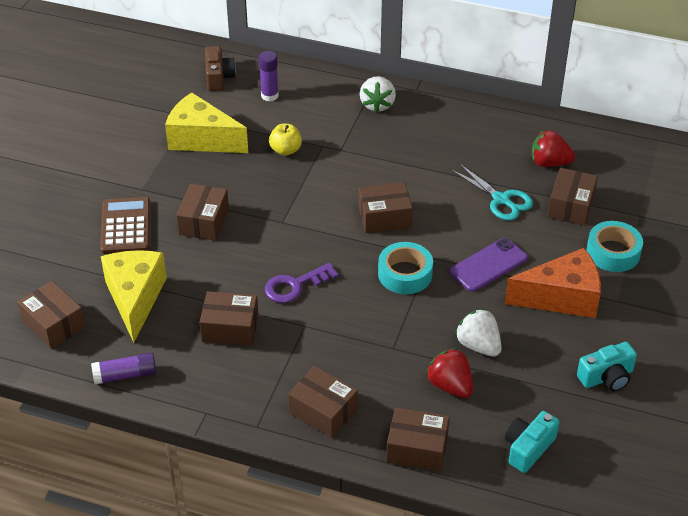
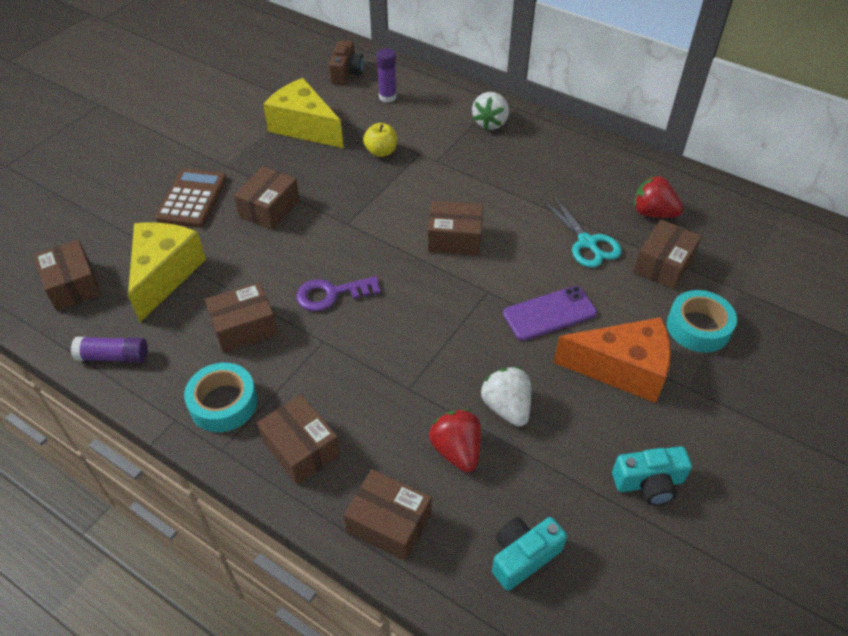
camera: 15 degrees right, 5 degrees up
brown box [200,291,259,346] -> brown box turned 45 degrees counterclockwise [205,282,278,353]
turquoise tape [378,242,433,294] -> turquoise tape moved to [184,363,258,432]

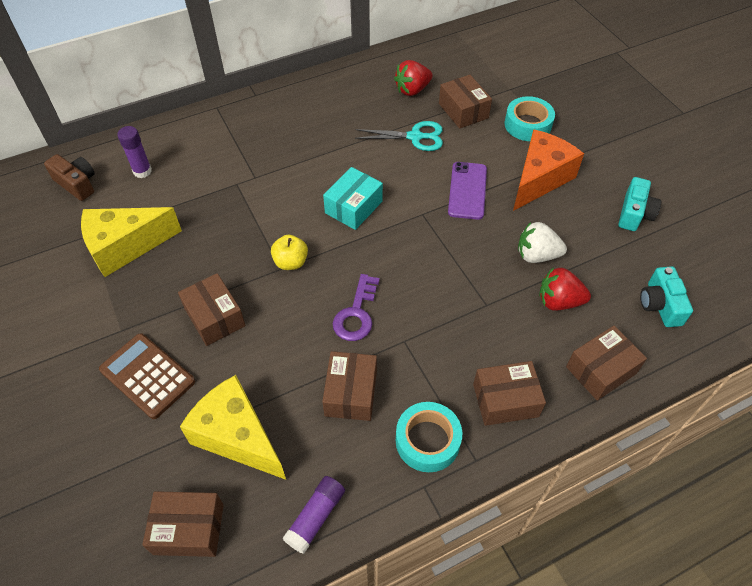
camera: 60 degrees left, 5 degrees up
yellow apple [363,123,397,157] -> yellow apple moved to [271,235,308,270]
brown box [428,201,483,255] -> turquoise box [323,167,383,230]
white strawberry [472,92,509,130] -> none

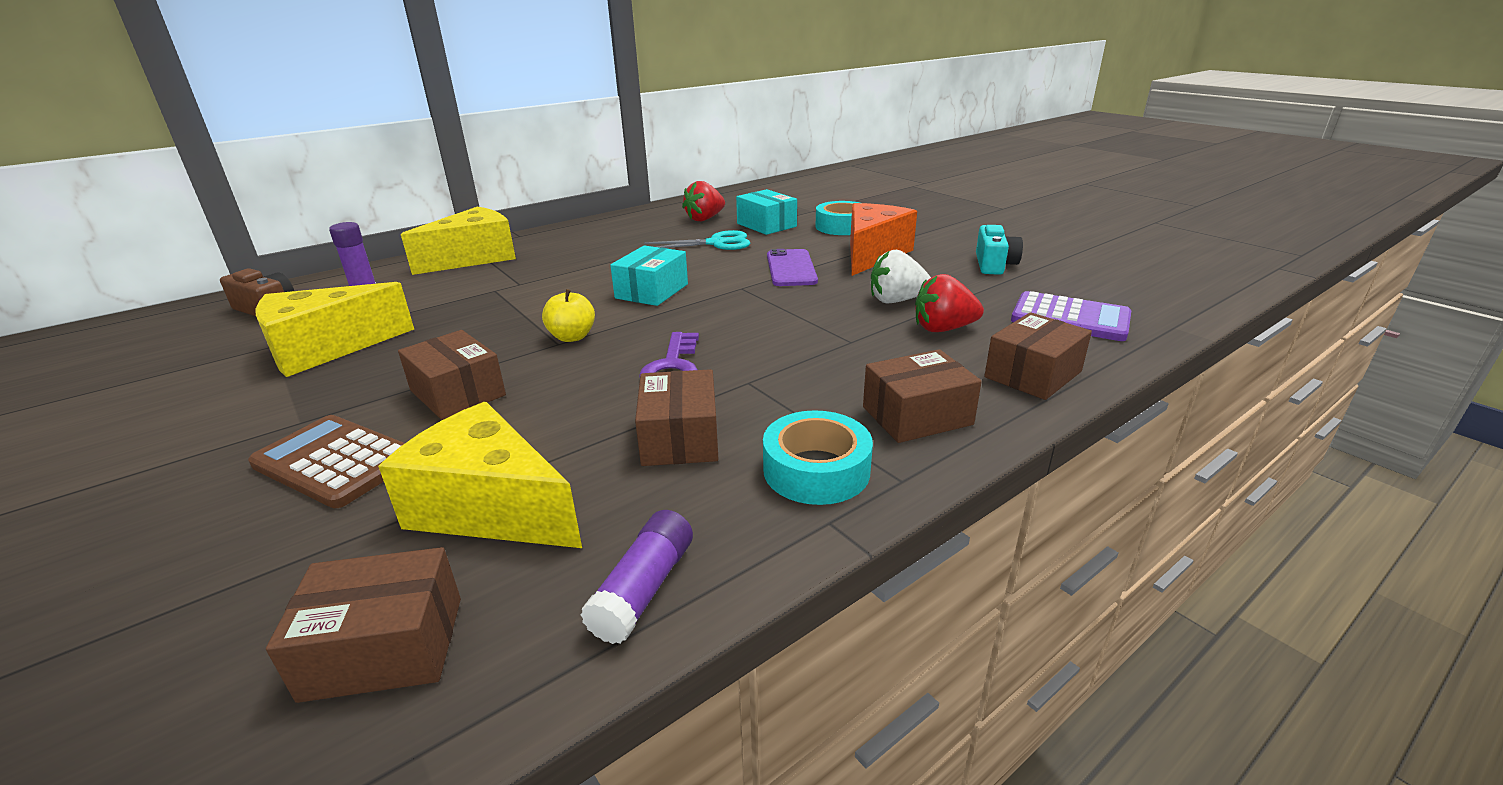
camera: 10 degrees left, 25 degrees down
brown box [439,75,492,129] -> turquoise box [736,189,797,235]
turquoise camera [640,266,693,327] -> purple calculator [1011,291,1131,341]
none -> yellow cheese [401,207,516,275]

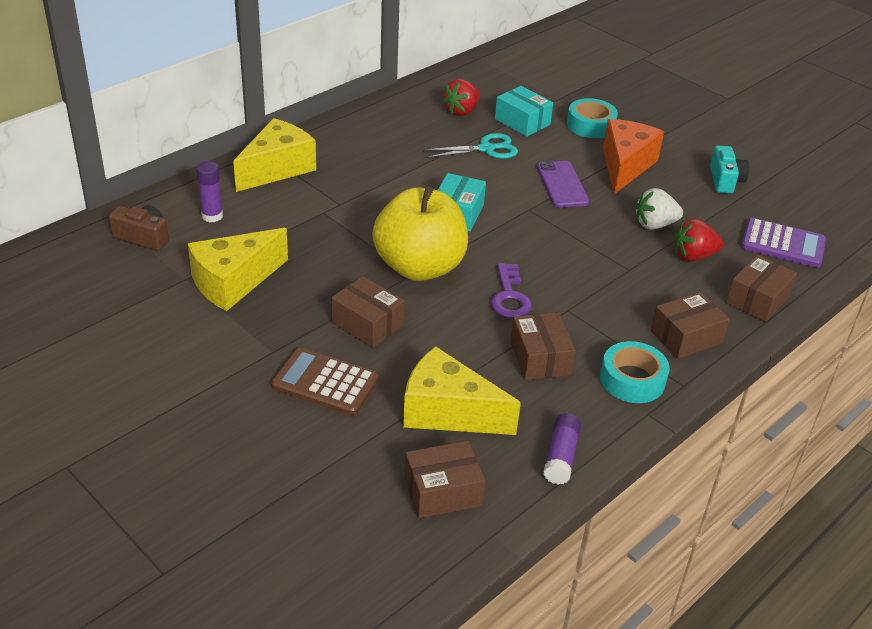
camera: 10 degrees left, 10 degrees up
yellow apple [542,289,595,342] -> yellow apple [372,186,468,281], size x2.40

